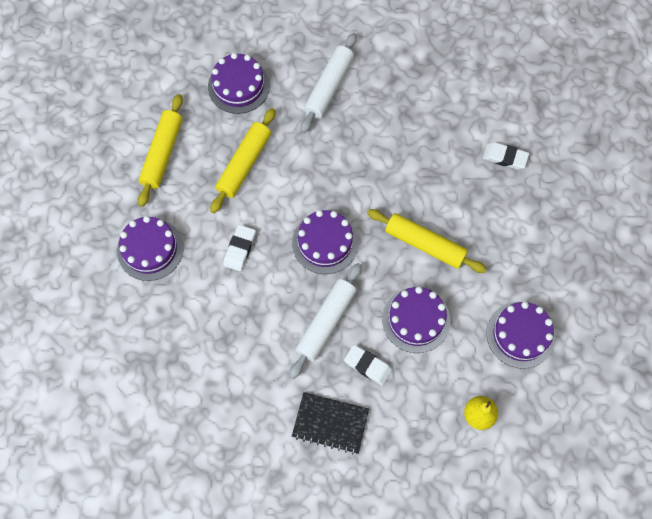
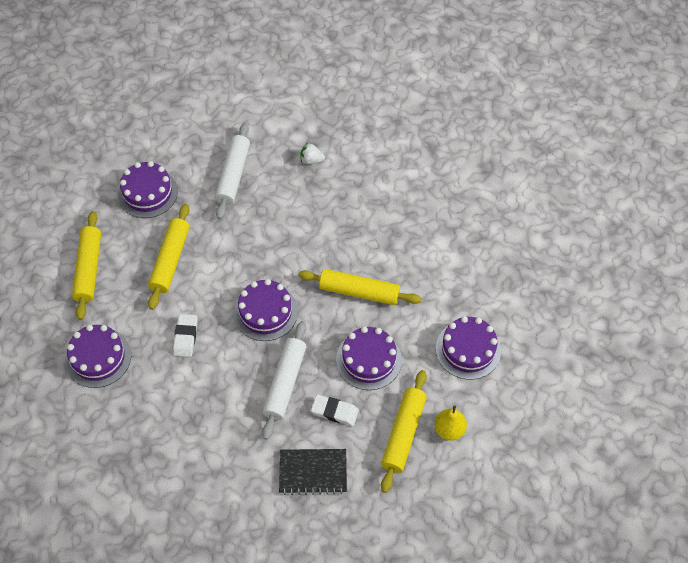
camera: 15 degrees left, 10 degrees down
white eraser [483,142,529,170] -> none
none -> white strawberry [300,142,325,164]
none -> yellow rolling pin [381,370,427,493]

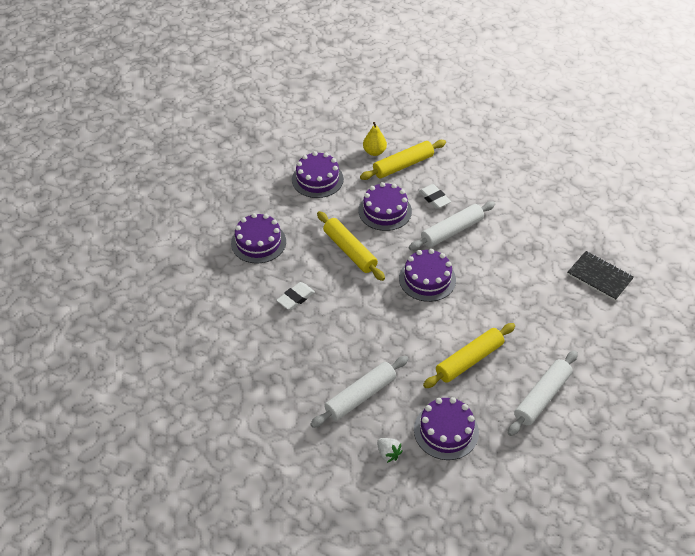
camera: 140 degrees left, 10 degrees down
purple cake [65,325,131,388] -> purple cake moved to [231,213,286,264]
yellow rolling pin [72,211,101,320] -> white rolling pin [508,350,578,436]
white eraser [173,314,197,357] -> white eraser moved to [276,282,315,310]
black notebook [279,449,347,495] -> black notebook moved to [567,251,634,301]
white strawberry [300,142,325,164] -> white strawberry moved to [377,438,403,463]

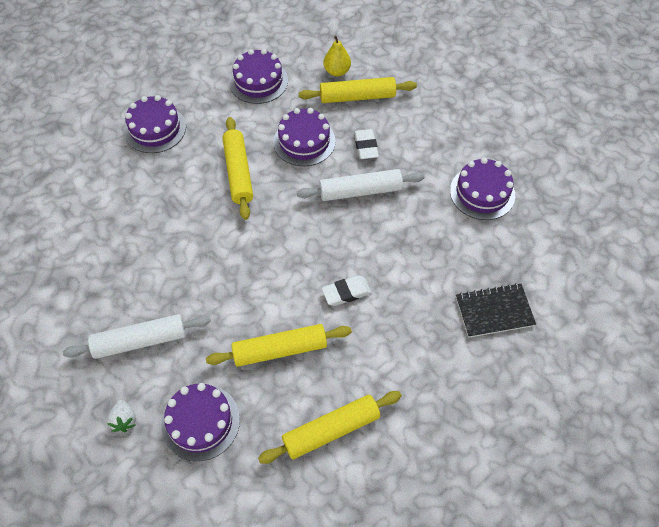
camera: 25 degrees right, 10 degrees up
white eraser [276,282,315,310] -> white eraser moved to [322,275,372,306]
purple cake [399,249,456,302] -> purple cake moved to [450,157,515,220]
white rolling pin [508,350,578,436] -> yellow rolling pin [258,391,402,464]
black notebook [567,251,634,301] -> black notebook turned 75 degrees counterclockwise [456,283,536,338]

